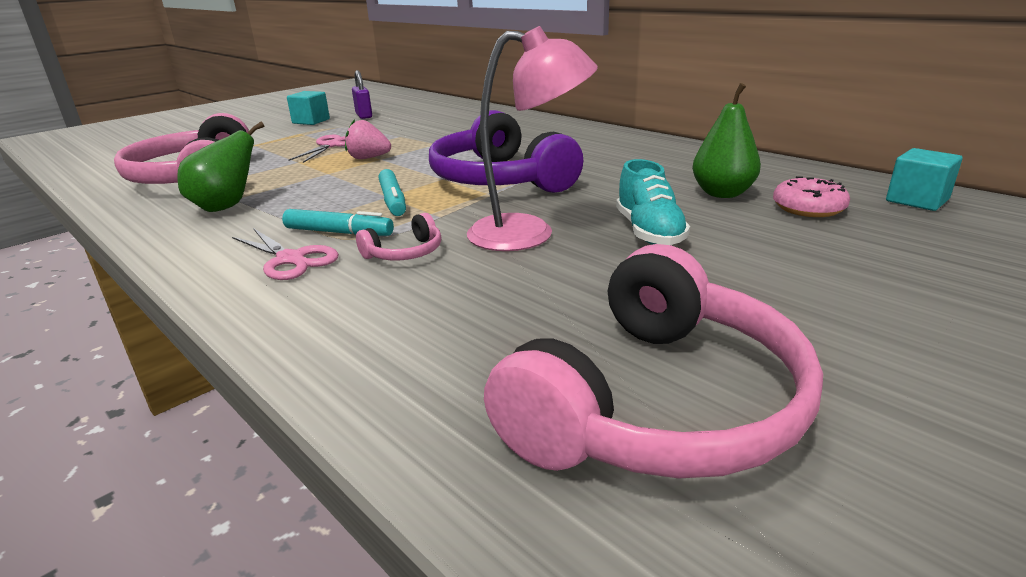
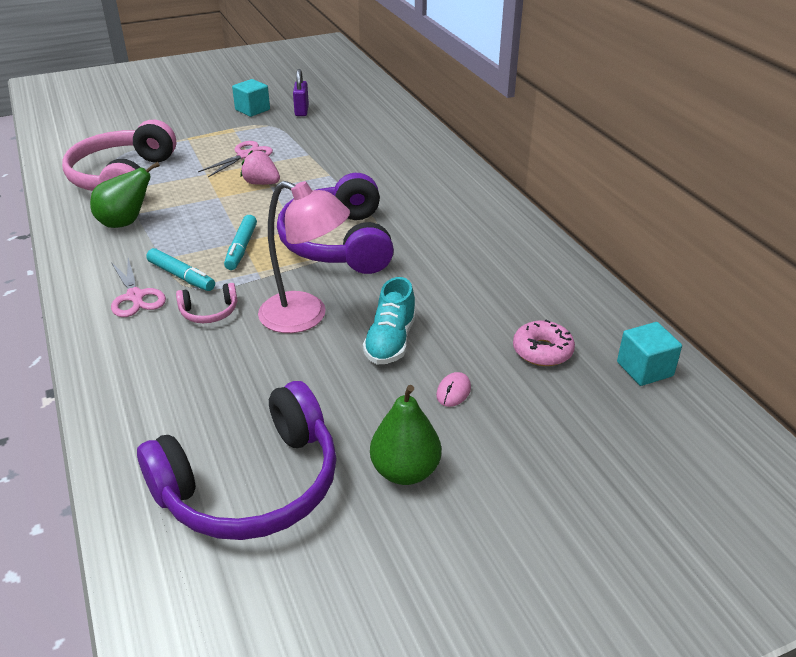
camera: 20 degrees right, 10 degrees up
pink headphones [484,244,823,479] -> purple headphones [137,381,337,540]
green pear [692,83,761,198] -> green pear moved to [370,385,441,485]
none -> pink mouse [436,372,471,407]

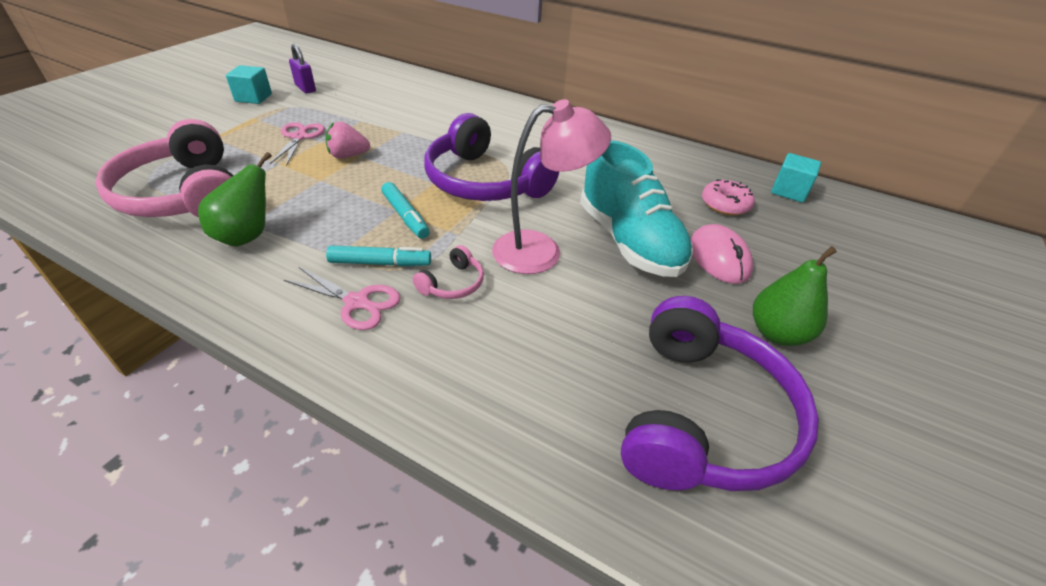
camera: 40 degrees left, 5 degrees up
turquoise shoe [363,277,416,364] -> turquoise shoe [580,140,693,277], size x1.67
pink mouse [436,372,471,407] -> pink mouse [691,224,753,284], size x1.92

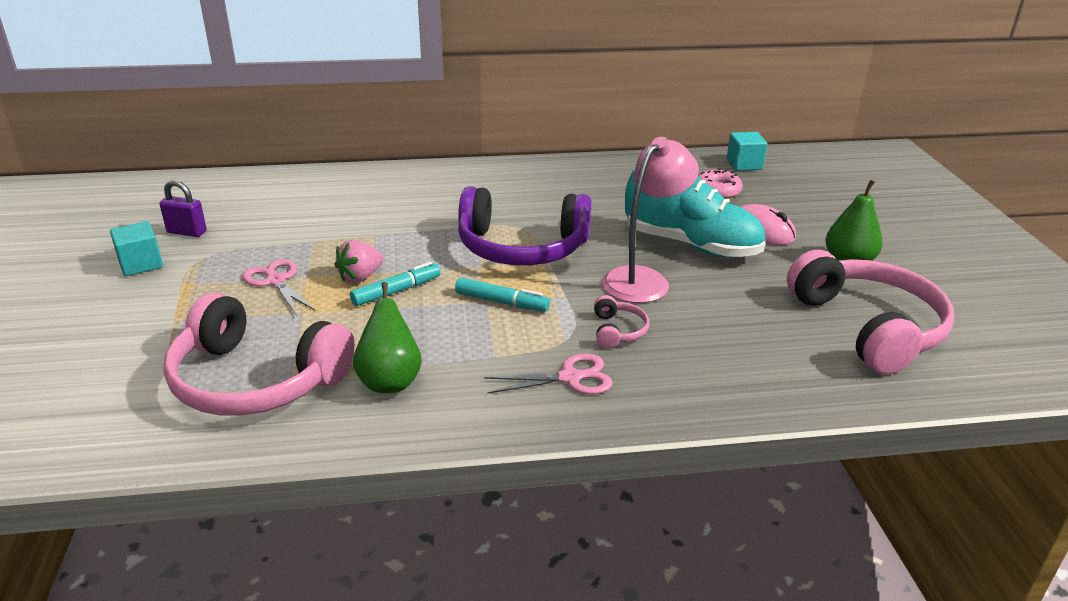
camera: 35 degrees left, 10 degrees down
turquoise marker [326,245,431,267] -> turquoise marker moved to [350,262,440,306]
purple headphones [621,296,819,491] -> pink headphones [787,250,954,375]

